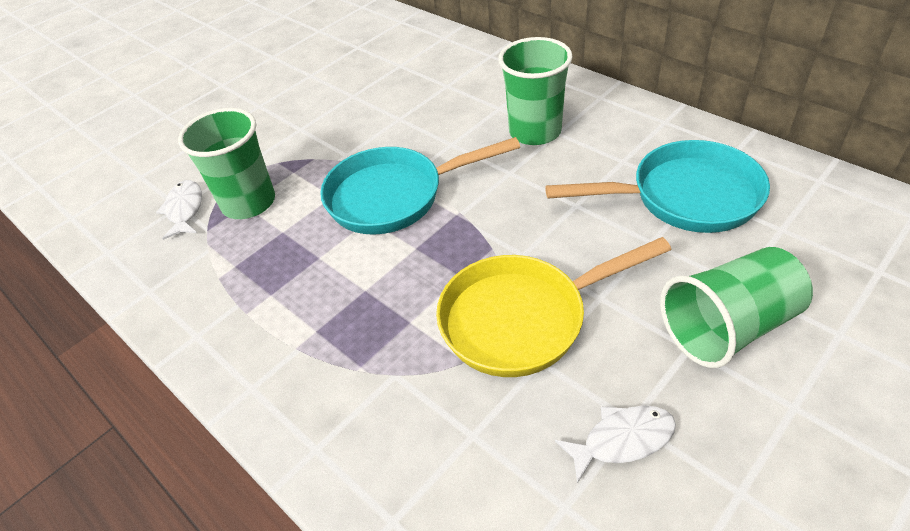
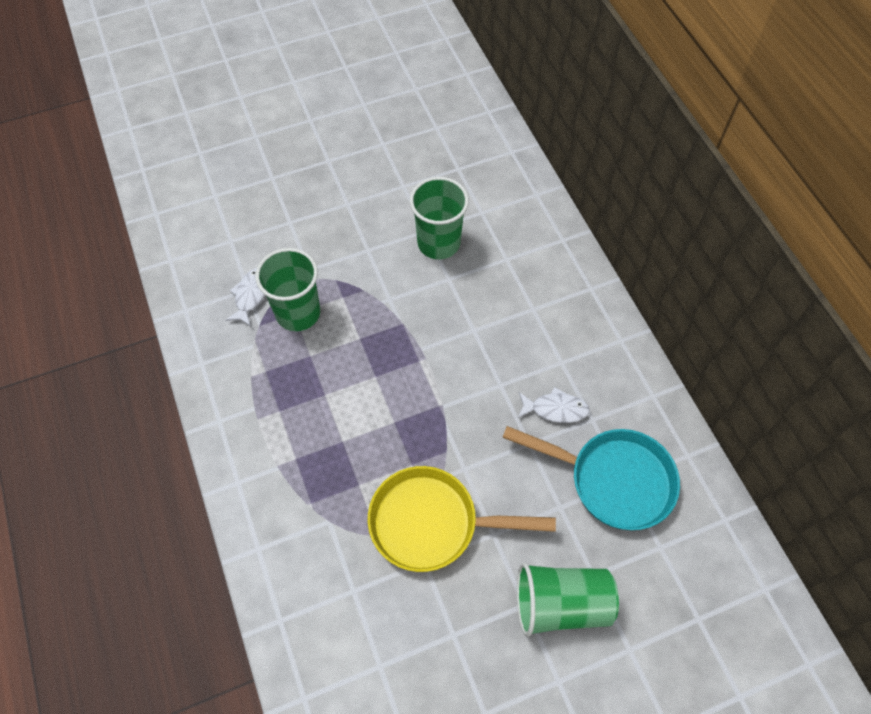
camera: 20 degrees right, 15 degrees up
turquoise pan [320,137,520,235] -> none
green cup [498,37,573,145] -> green cup moved to [410,177,469,259]
white fish [555,406,676,484] -> white fish moved to [518,387,590,423]

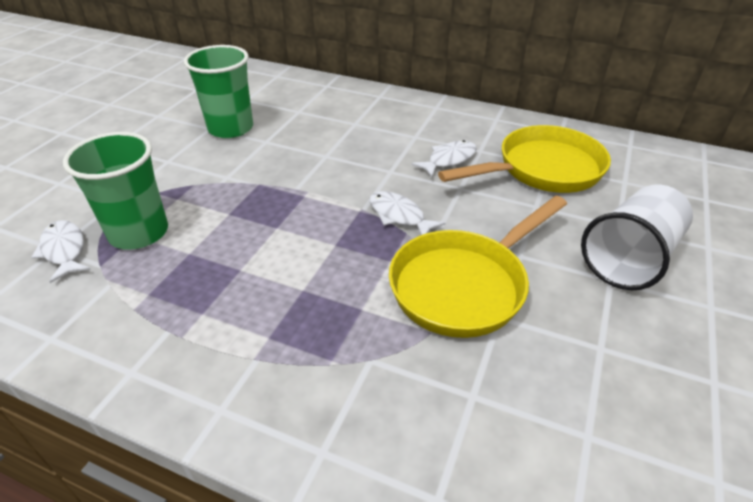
camera: 45 degrees left, 20 degrees down
turquoise pan [502,426,680,530] -> yellow pan [438,125,611,193]
green cup [517,563,619,637] -> white cup [581,185,693,290]
none -> white fish [369,191,445,235]

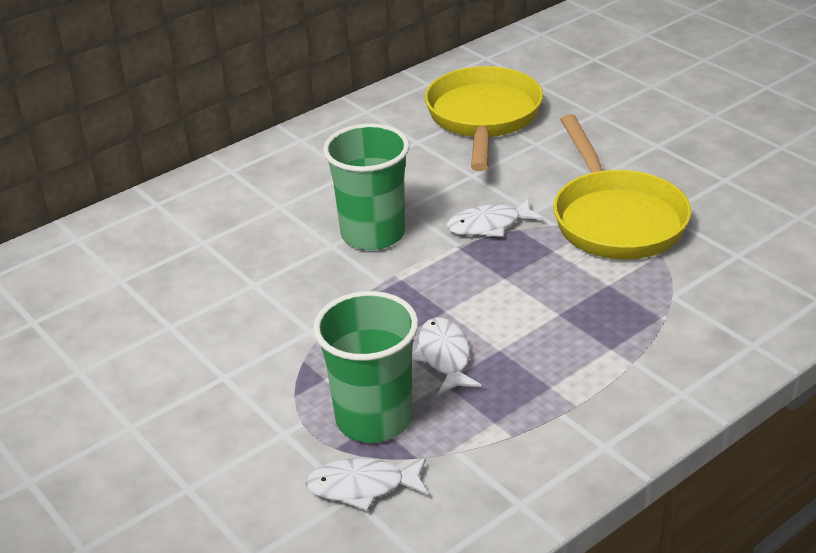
camera: 60 degrees left, 5 degrees down
green cup [184,45,253,138] -> green cup moved to [323,123,410,250]
white fish [411,140,477,177] -> white fish moved to [412,318,482,395]
white cup [581,185,693,290] -> none

